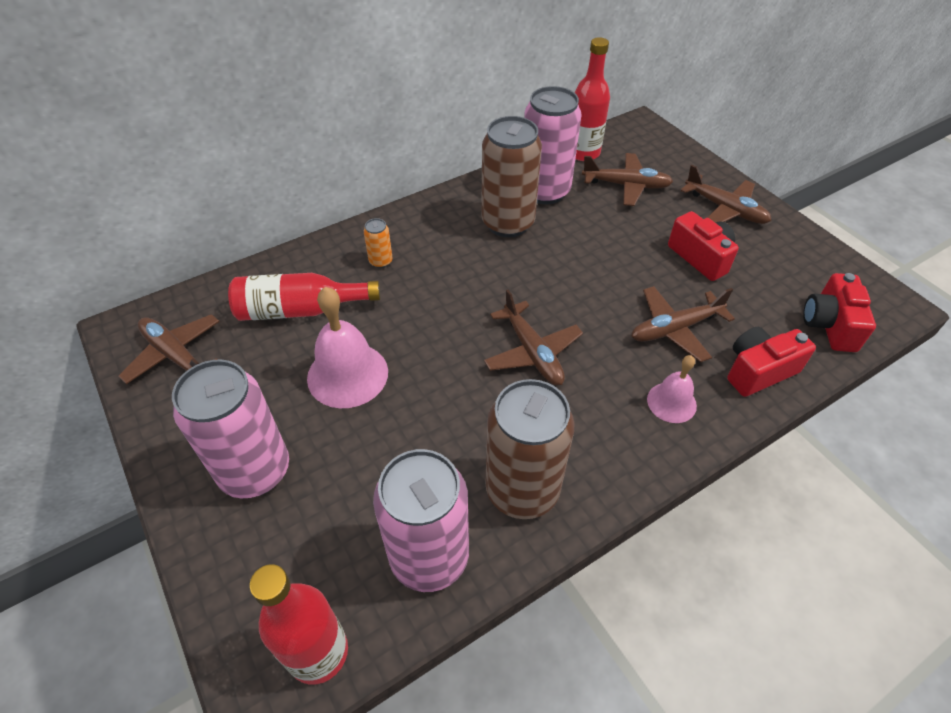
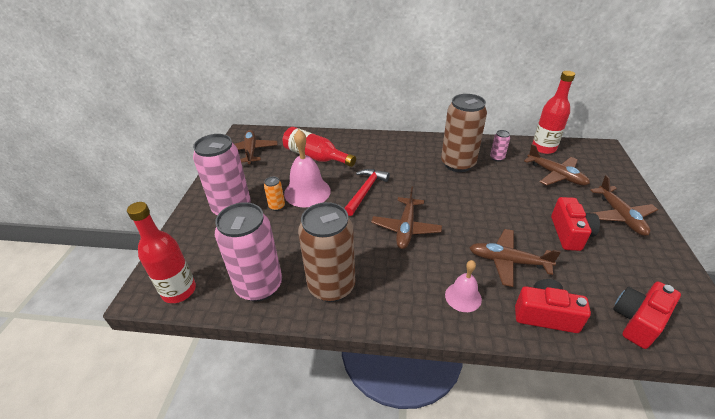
camera: 40 degrees right, 10 degrees down
orange can [364,218,393,268] -> orange can moved to [264,177,285,211]
pink can [524,86,582,204] -> pink can [490,130,510,161], size x0.42
none -> red hammer [344,169,390,216]

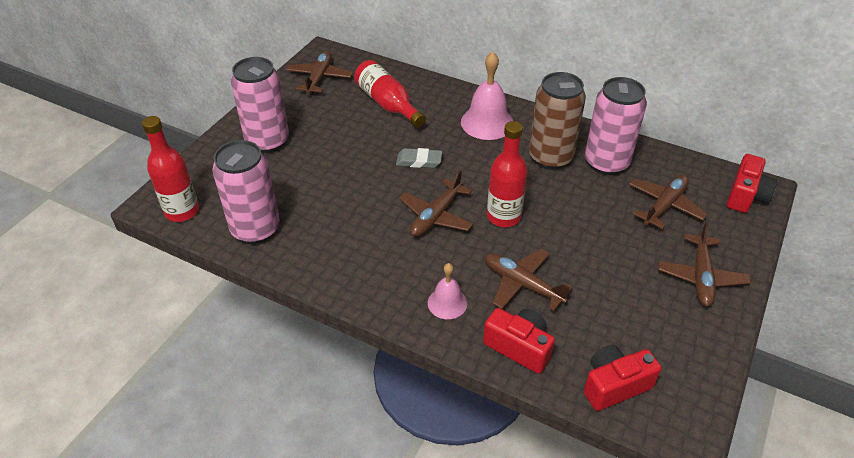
camera: 20 degrees right, 5 degrees up
orange can [264,177,285,211] -> none
pink bell [284,130,331,208] -> pink bell moved to [461,52,513,140]
brown can [298,202,355,302] -> none
red hammer [344,169,390,216] -> grey eraser [396,148,442,168]
pink can [490,130,510,161] -> pink can [585,77,647,175], size x2.36
brown plane [524,144,590,186] -> brown plane turned 120 degrees counterclockwise [629,175,707,229]
red bottle [532,71,575,154] -> red bottle moved to [487,121,527,227]
red camera [551,197,600,251] -> red camera moved to [727,154,778,213]

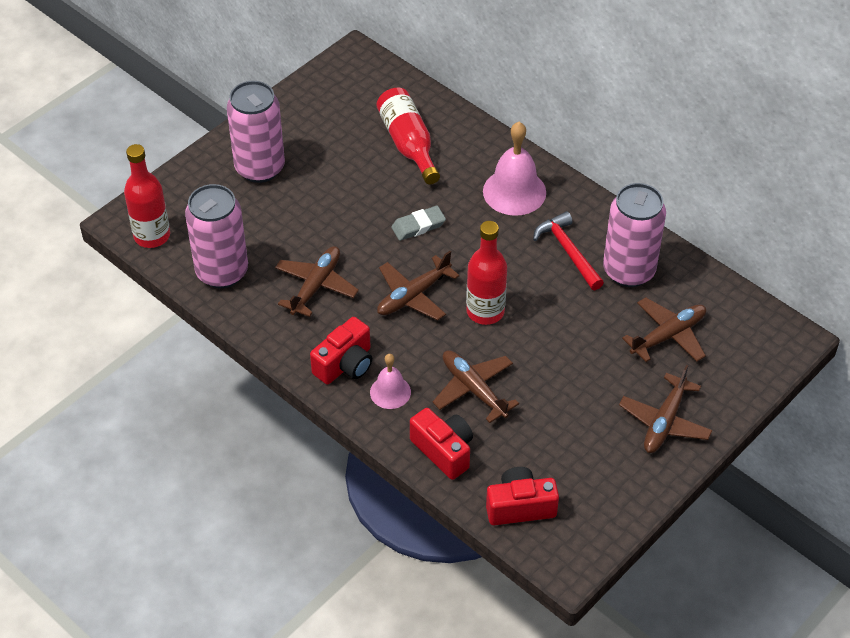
camera: 15 degrees right, 5 degrees up
brown plane [286,50,353,94] -> brown plane moved to [275,246,359,317]
grey eraser [396,148,442,168] -> grey eraser turned 45 degrees counterclockwise [391,206,446,241]
brown can [529,72,586,170] -> red hammer [533,211,604,290]
red camera [727,154,778,213] -> red camera moved to [310,317,372,384]

